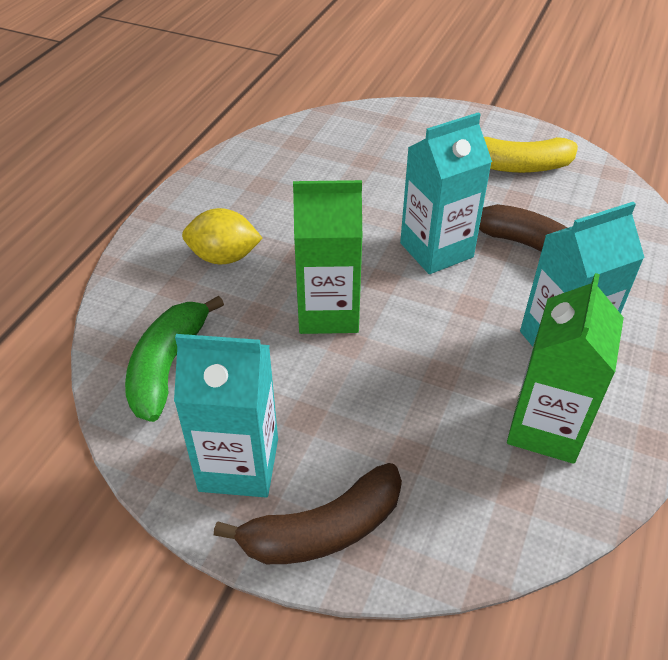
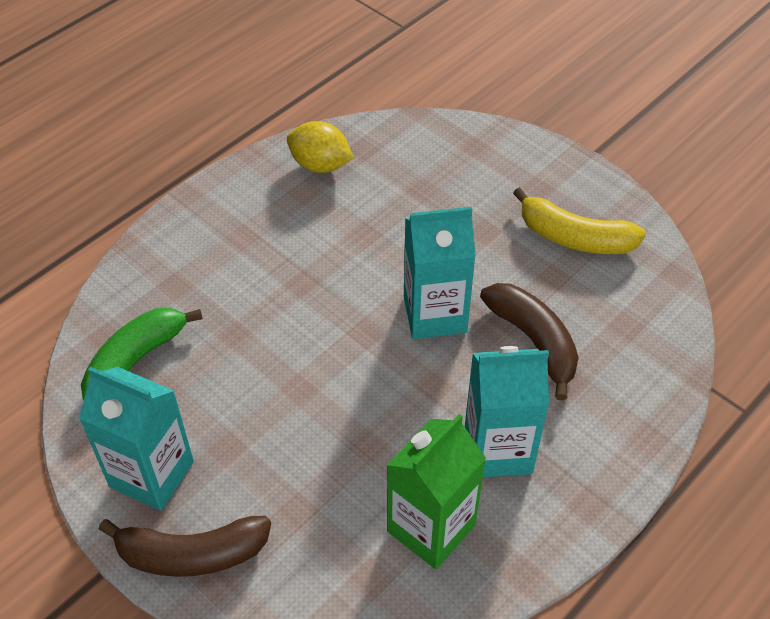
camera: 20 degrees right, 5 degrees up
yellow lemon [182,208,263,264] -> yellow lemon moved to [287,121,354,173]
green carton [293,180,362,334] -> none

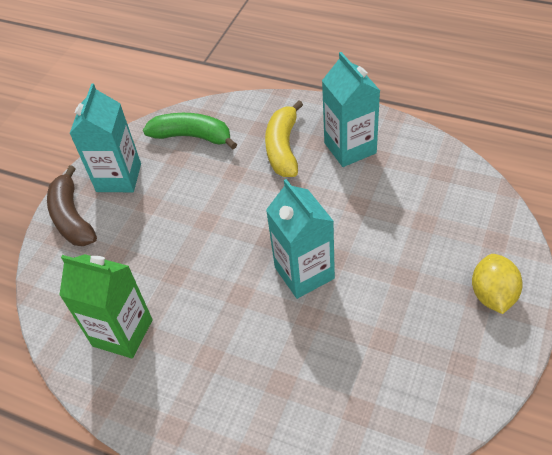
camera: 75 degrees right, 0 degrees up
yellow lemon [287,121,354,173] -> yellow lemon moved to [472,254,523,314]
turquoise carton [465,346,549,477] -> turquoise carton moved to [322,52,380,167]
brown banana [480,283,579,400] -> none
yellow banana [513,187,646,254] -> yellow banana moved to [265,100,303,177]

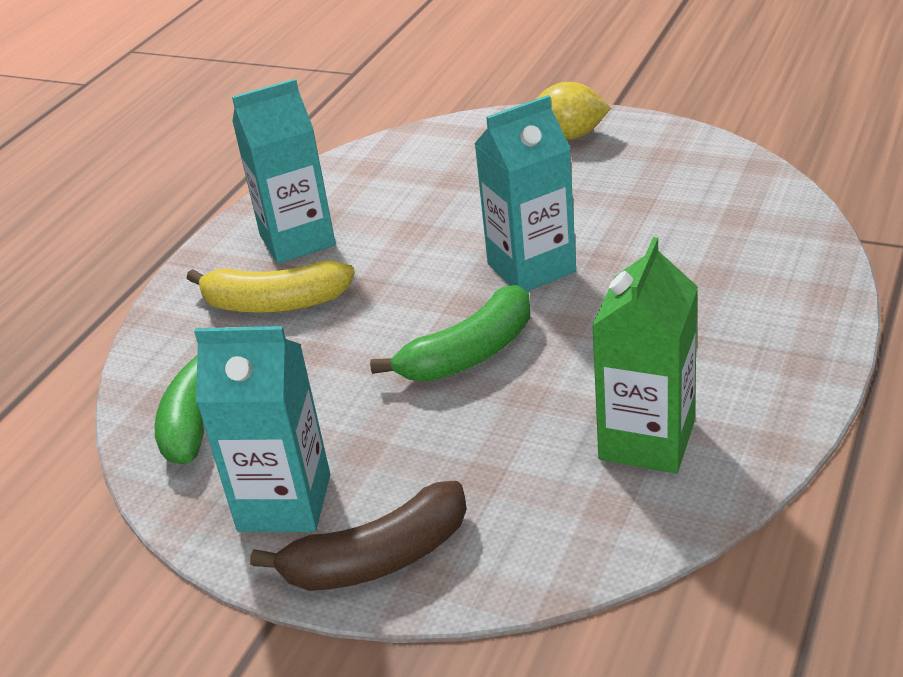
camera: 90 degrees left, 15 degrees down
none -> green banana [370,285,530,382]

